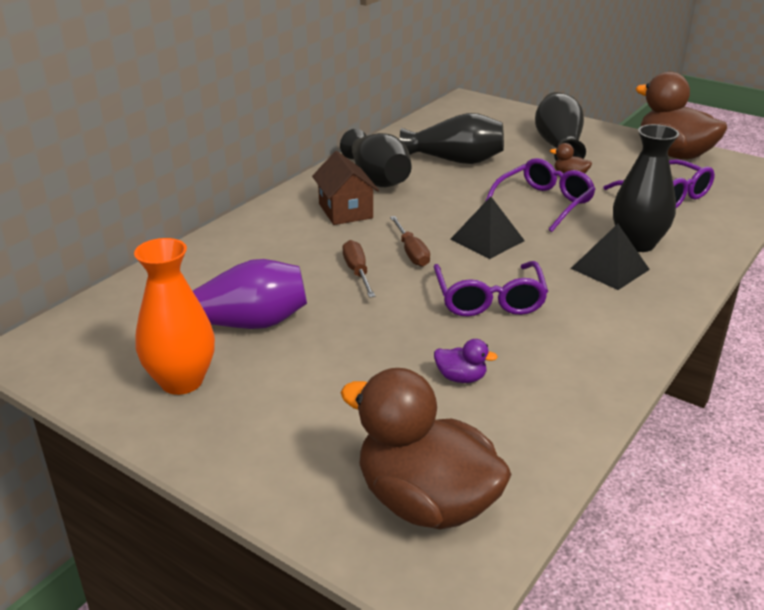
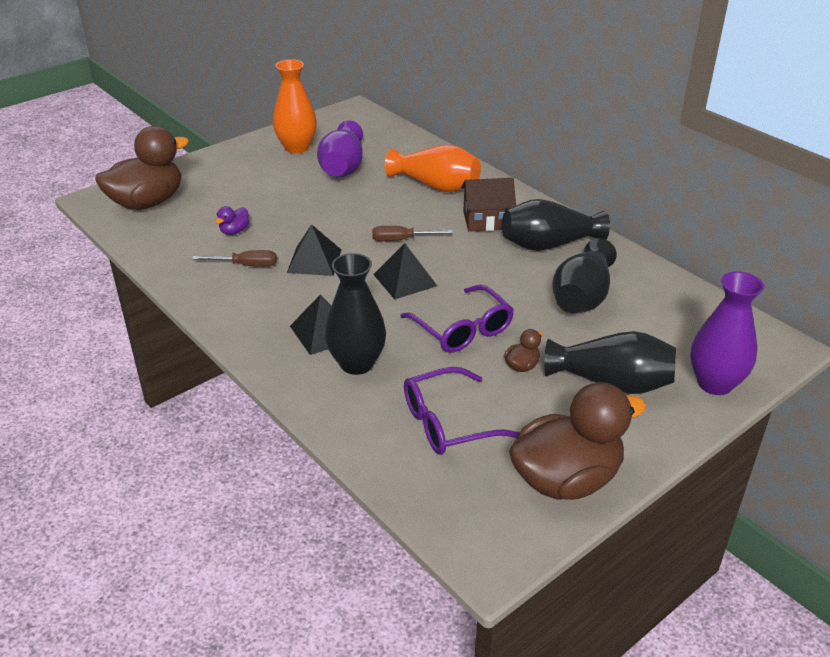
camera: 105 degrees right, 5 degrees up
brown screwdriver [343,240,375,298] -> brown screwdriver moved to [192,250,277,267]
purple glasses [434,261,548,317] -> black pyramid [287,224,341,276]
none -> orange vase [385,145,481,192]
none -> purple vase [690,271,764,395]

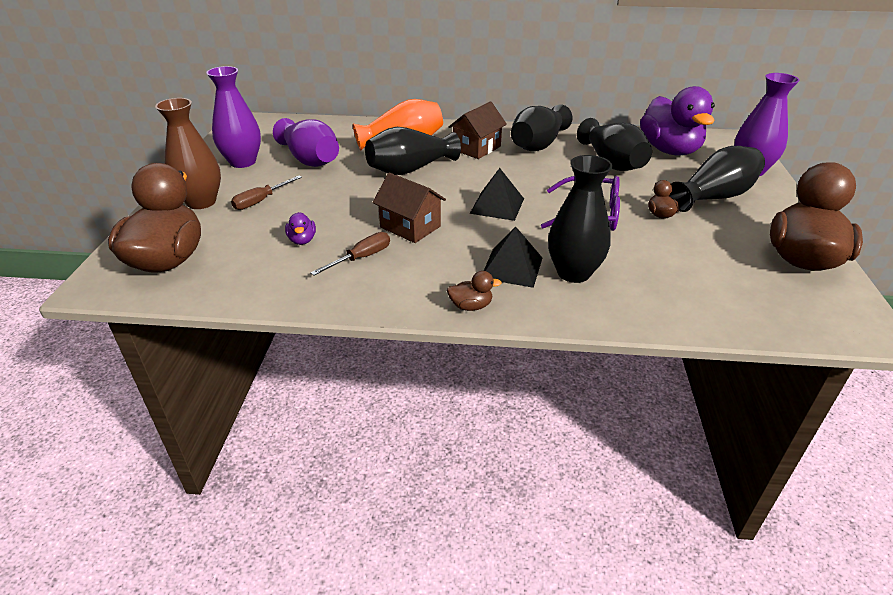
camera: 45 degrees left, 0 degrees up
orange vase [273,59,317,153] -> purple vase [206,66,261,168]
black pyramid [287,224,341,276] -> brown house [373,173,446,243]
brown screwdriver [372,226,453,241] -> brown screwdriver moved to [231,176,302,210]
purple glasses [404,367,520,455] -> none
none -> brown vase [155,98,221,209]
none -> black vase [365,127,461,175]
none -> brown duck [447,271,502,311]
none -> purple duck [640,86,715,155]

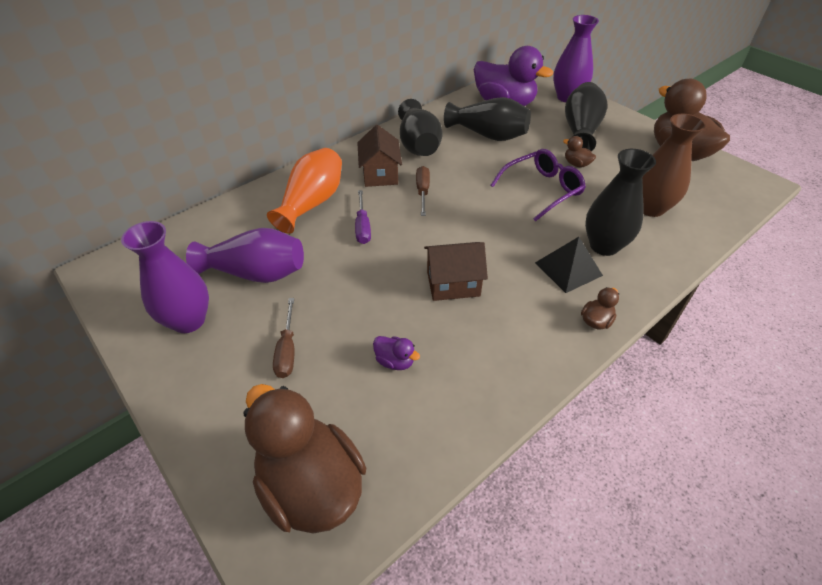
camera: 45 degrees left, 10 degrees up
brown vase [155,98,221,209] -> brown vase moved to [642,114,706,217]
brown screwdriver [310,232,390,275] -> brown screwdriver moved to [416,166,430,216]
black vase [365,127,461,175] -> purple screwdriver [355,190,371,244]
black pyramid [470,168,524,221] -> none

